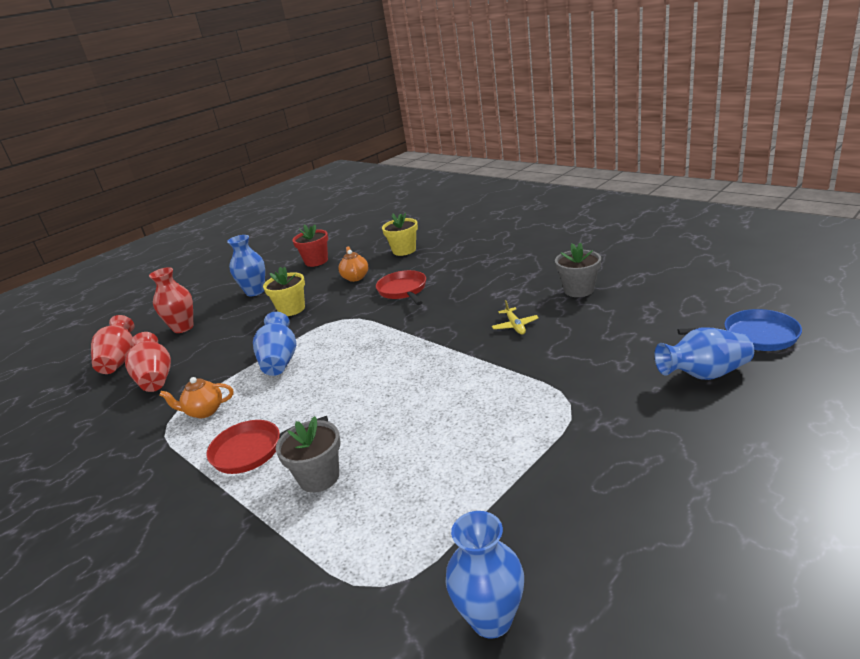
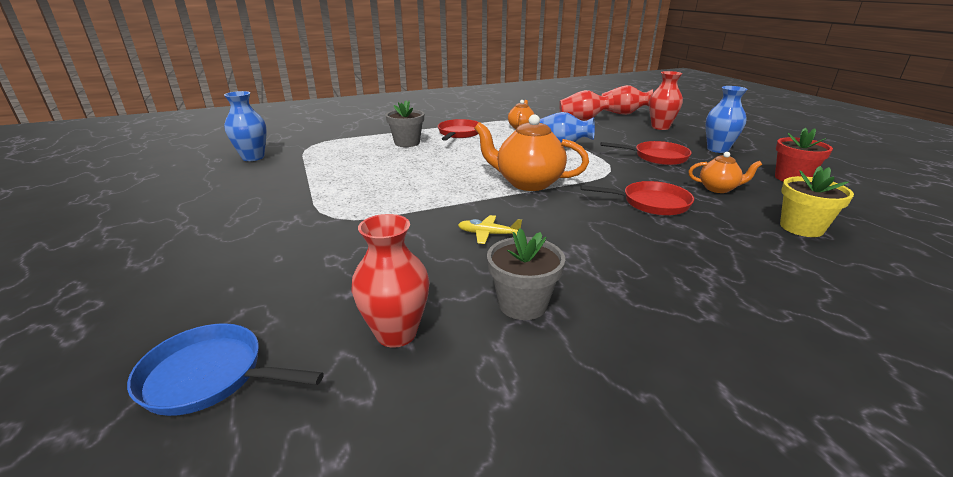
camera: 110 degrees right, 0 degrees up
yellow flower pot [263,267,305,316] -> red pan [601,141,692,165]
blue vase [654,327,754,380] -> none
blue pan [677,309,802,351] -> blue pan turned 75 degrees clockwise [127,323,324,416]
none -> red vase [351,214,430,348]
none -> orange teapot [474,114,589,191]

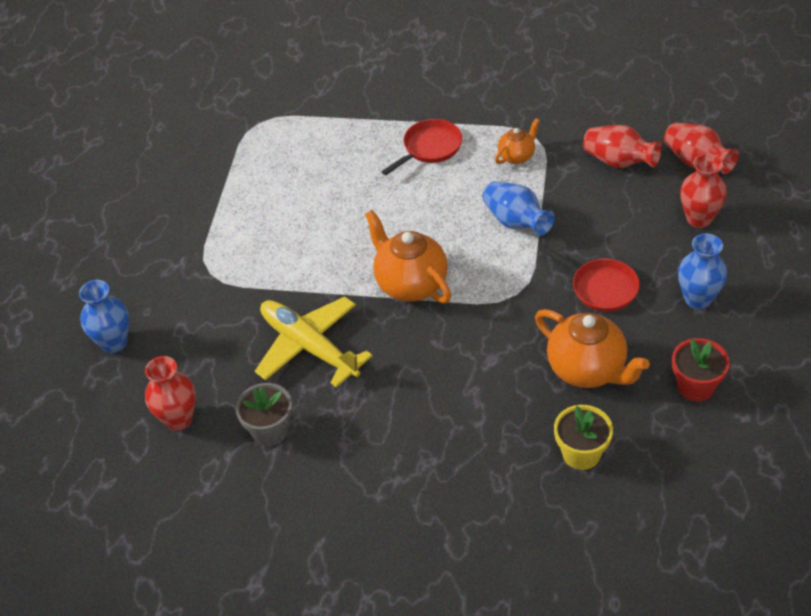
camera: 35 degrees right, 20 degrees up
blue pan [127,323,324,416] -> none
blue vase [224,91,267,161] -> blue vase moved to [79,280,129,353]
grey flower pot [386,100,424,147] -> none
yellow plane [458,215,522,244] -> yellow plane [255,297,373,387], size x2.37
red pan [580,181,694,216] -> none
orange teapot [688,152,762,193] -> orange teapot [535,309,650,388], size x1.83

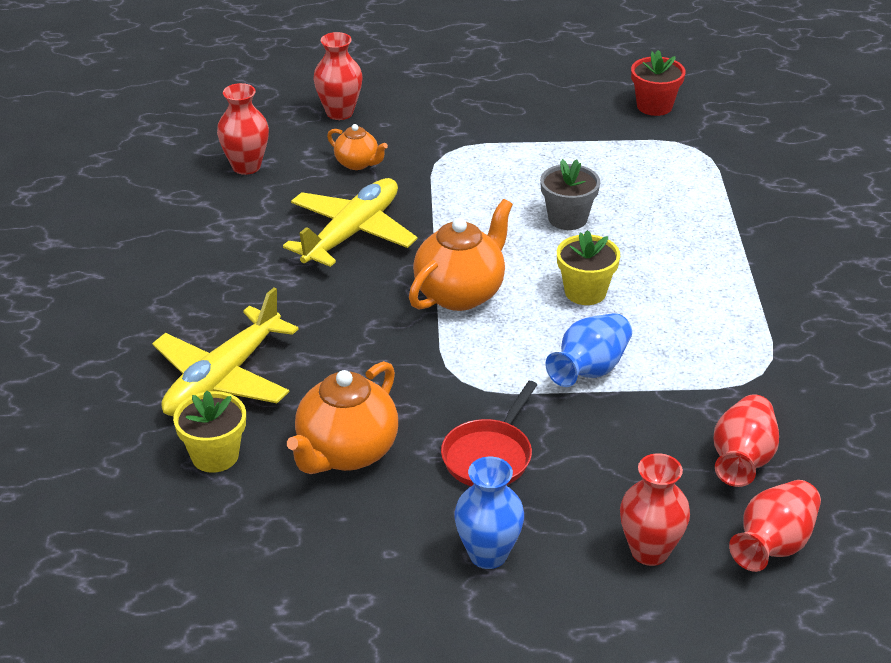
camera: 75 degrees right, 10 degrees down
blue vase [79,280,129,353] -> red vase [313,32,363,120]
grey flower pot [235,383,292,446] -> grey flower pot moved to [540,159,600,230]
red pan [381,119,462,175] -> none
orange teapot [495,118,540,164] -> orange teapot moved to [327,124,388,170]
red flower pot [672,338,730,401] -> red flower pot moved to [631,50,685,116]
none -> yellow plane [152,288,298,416]
none -> yellow flower pot [557,230,620,305]

